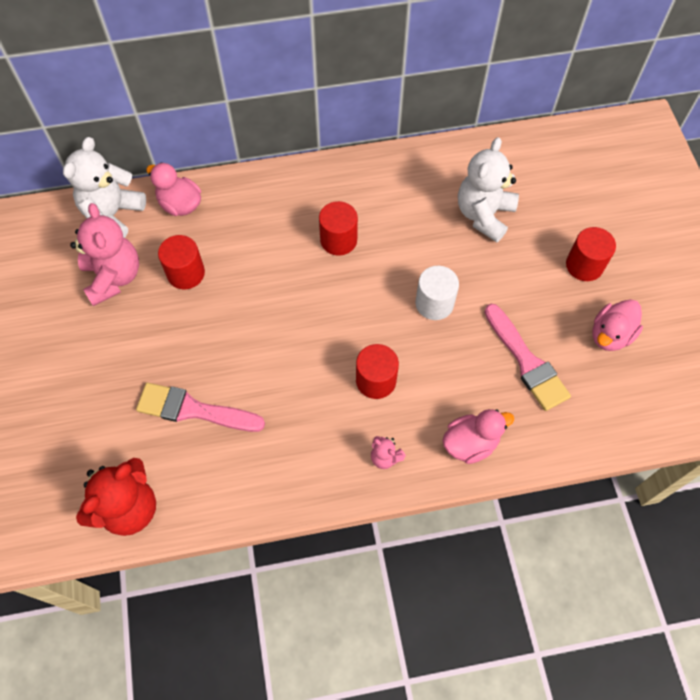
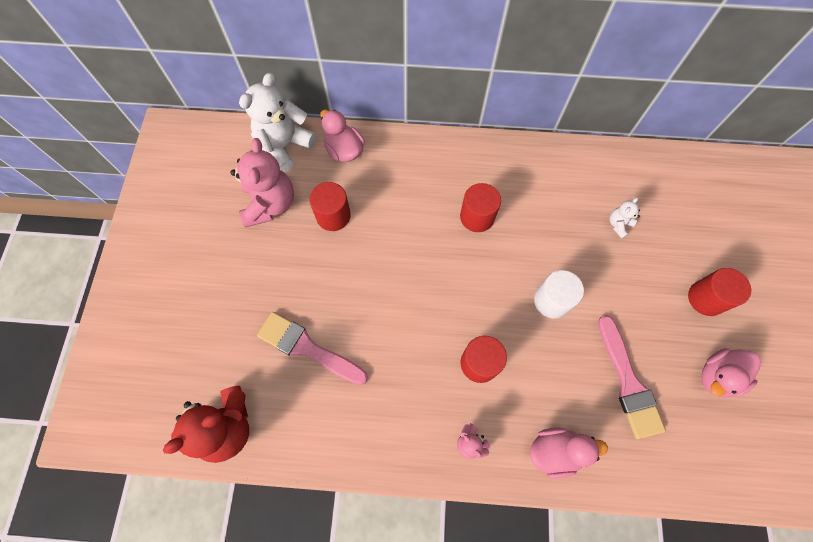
camera: 15 degrees right, 5 degrees up
white teddy bear [458,137,519,242] -> white teddy bear [609,197,640,238], size x0.46

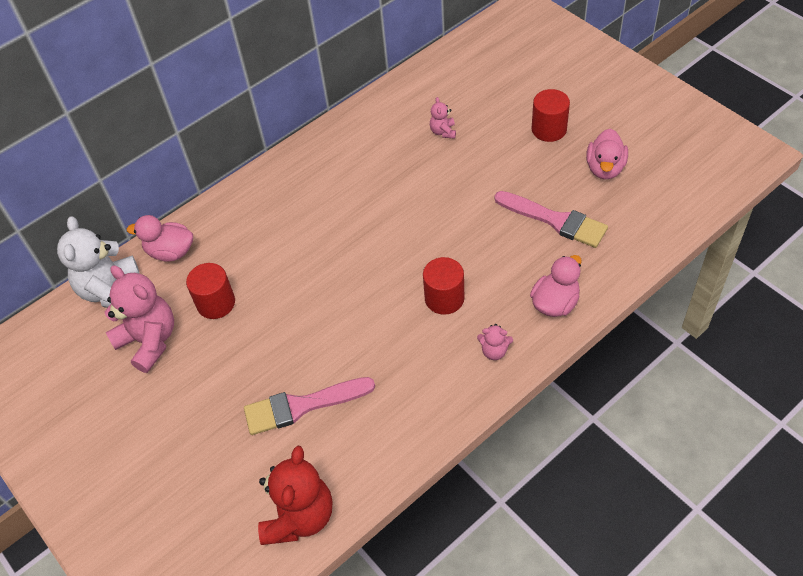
camera: 40 degrees left, 15 degrees down
red cylinder [460,183,501,232] -> none
white cylinder [534,270,584,318] -> none
white teddy bear [609,197,640,238] -> pink teddy bear [430,97,456,139]

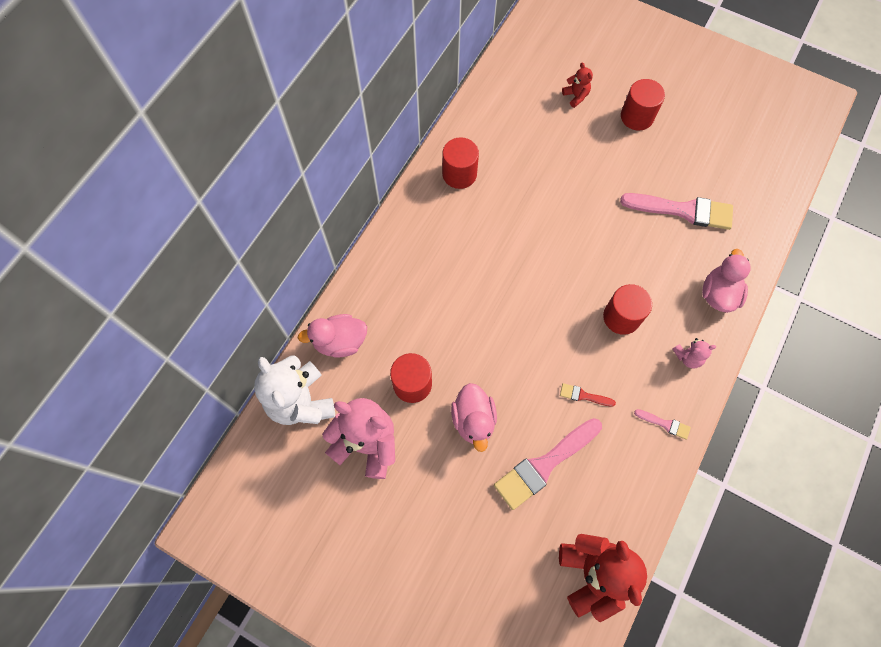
camera: 25 degrees left, 15 degrees up
pink teddy bear [430,97,456,139] -> none
pink duck [586,129,628,179] -> pink duck moved to [451,383,497,452]
none -> red cylinder [442,137,479,189]
none -> red brush [560,383,616,407]
none -> red teddy bear [562,63,593,108]
none -> pink brush [634,409,691,440]

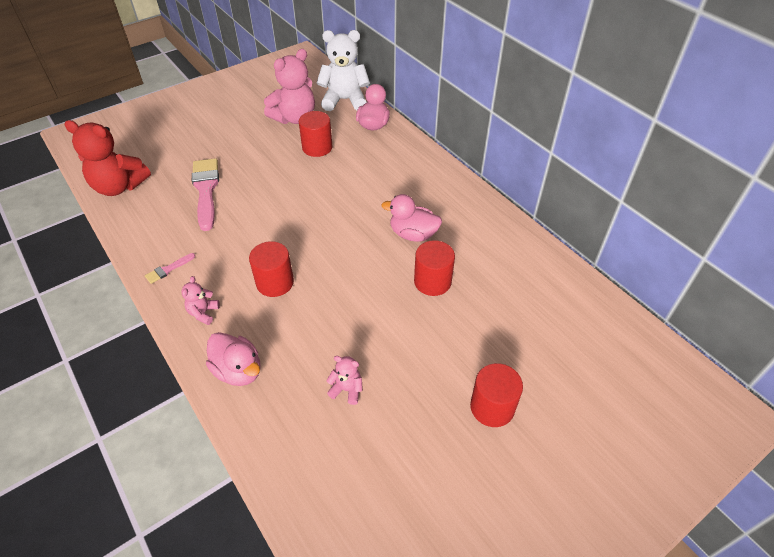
camera: 115 degrees right, 20 degrees down
red cylinder [442,137,479,189] -> red cylinder moved to [414,240,455,296]
pink duck [451,383,497,452] -> pink duck moved to [381,194,442,242]
red brush [560,383,616,407] -> none
red teddy bear [562,63,593,108] -> none
pink brush [620,193,733,230] -> pink teddy bear [326,356,363,405]

